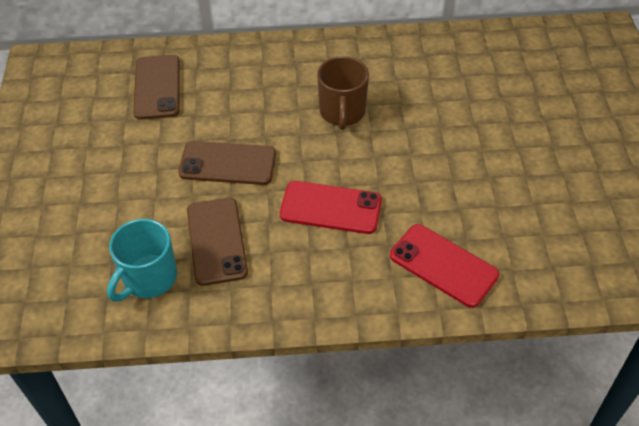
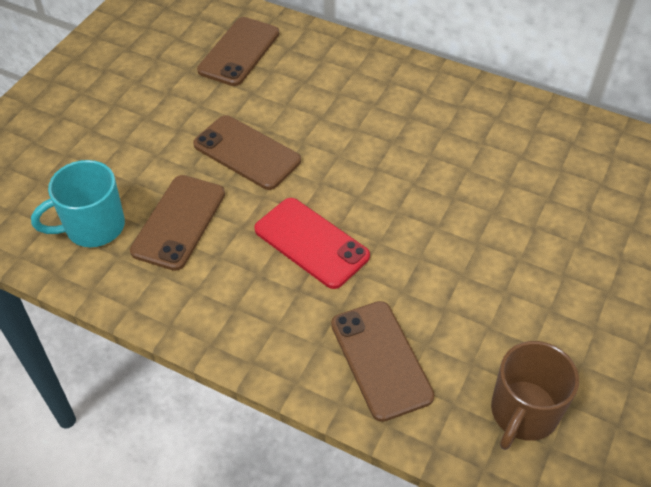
camera: 30 degrees right, 0 degrees up
brown mug [317,56,369,130] -> brown mug moved to [491,341,579,450]
red phone [390,224,499,308] -> brown phone [331,301,435,422]

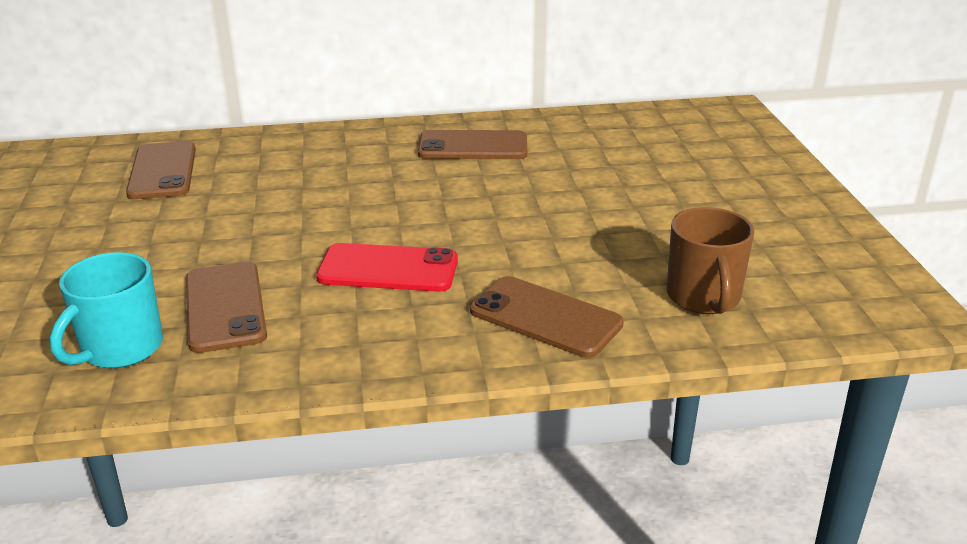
camera: 35 degrees left, 20 degrees down
brown phone [193,115,301,190] -> brown phone moved to [418,130,527,159]

